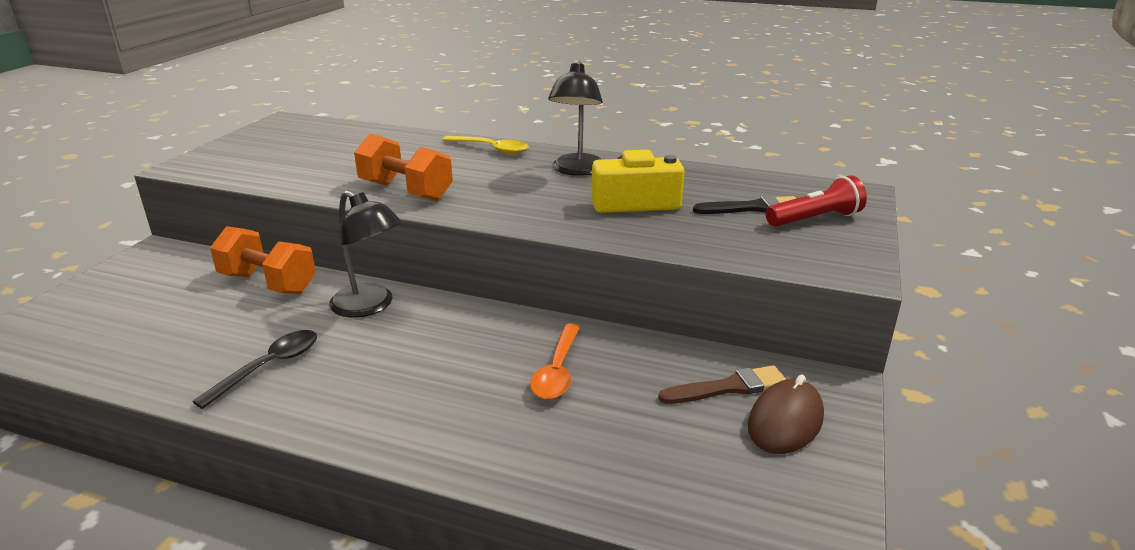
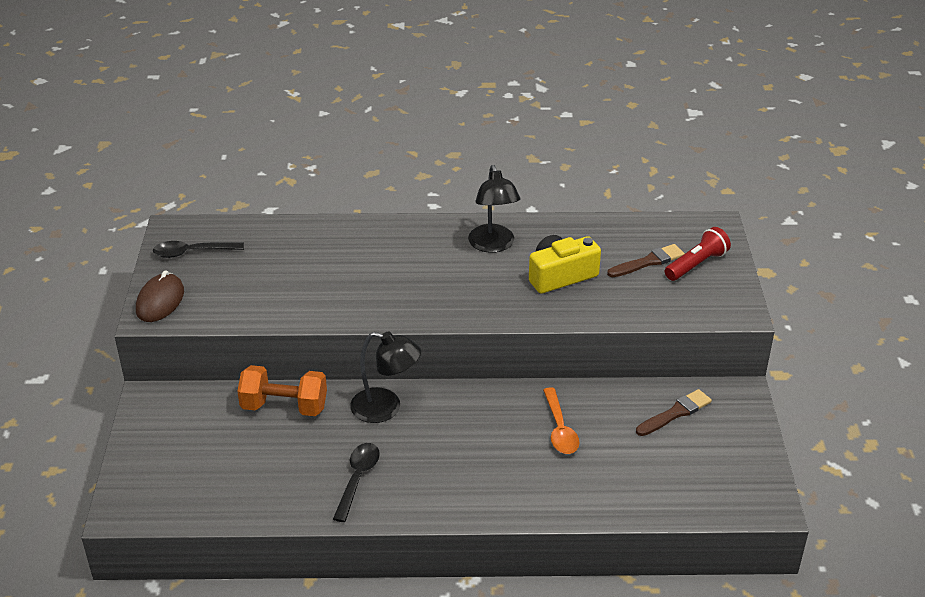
camera: 20 degrees left, 10 degrees up
orange dumbbell [354,134,453,201] -> none
yellow spoon [442,136,529,154] -> none
black brush [693,195,796,214] -> brown brush [607,244,685,277]
brown mouse [748,375,824,454] -> brown mouse moved to [136,270,184,322]
none -> black spoon [153,241,244,258]

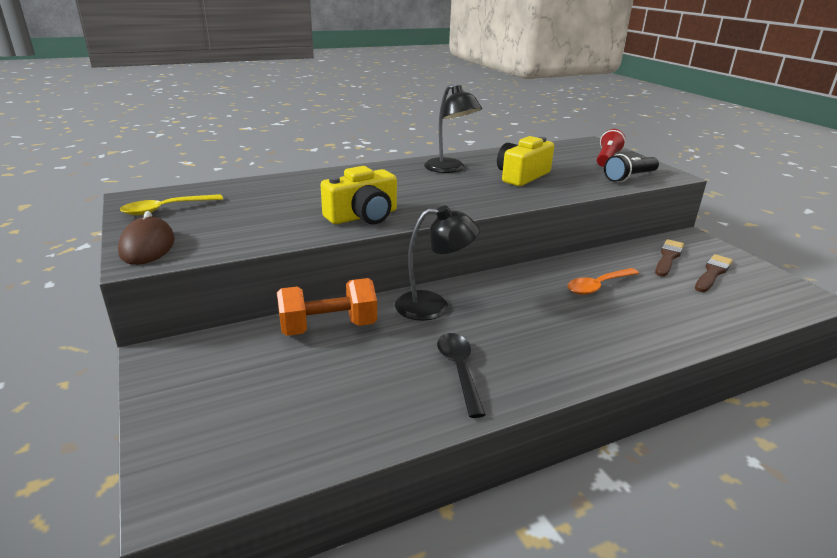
camera: 25 degrees left, 10 degrees down
black spoon [153,241,244,258] -> yellow spoon [120,194,223,215]
orange spoon [543,387,580,454] -> orange spoon turned 90 degrees clockwise [567,268,639,295]
brown brush [607,244,685,277] -> brown brush moved to [695,254,733,292]
none -> yellow camera [321,166,397,224]
none -> black flashlight [604,154,659,182]

